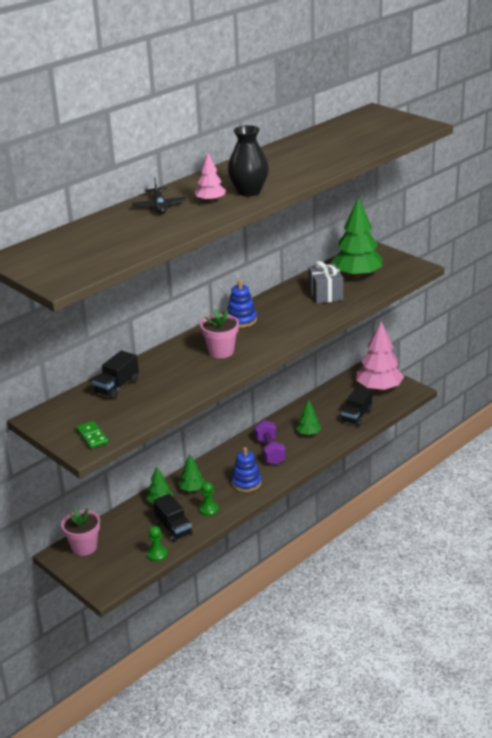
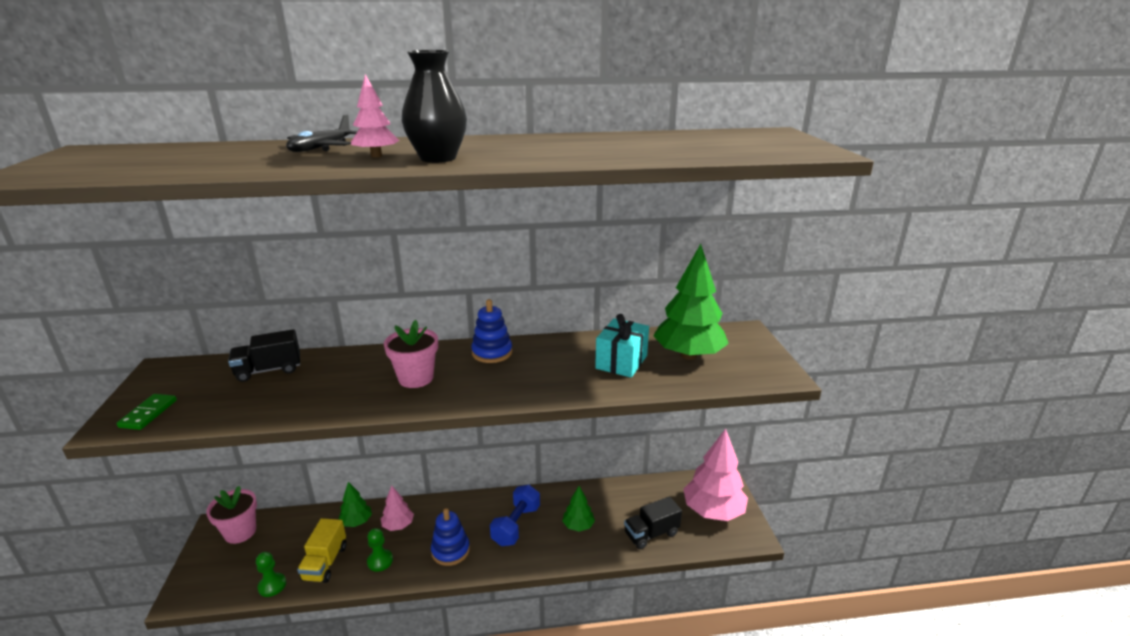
camera: 35 degrees right, 5 degrees down
black truck [153,494,193,542] -> yellow truck [297,518,347,583]
green tree [179,454,205,491] -> pink tree [381,485,414,531]
purple dumbbell [254,420,286,465] -> blue dumbbell [490,485,540,546]
grey gift [308,261,343,304] -> turquoise gift [595,314,649,378]

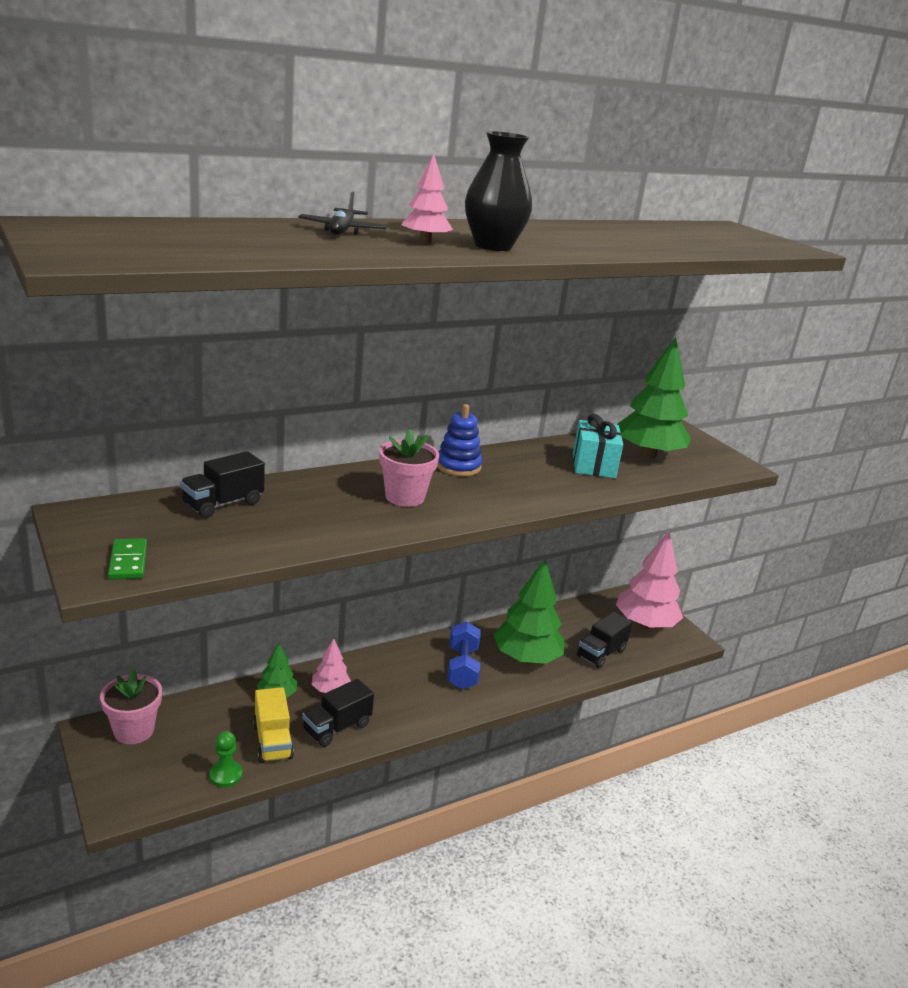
camera: 25 degrees left, 0 degrees up
green pawn [367,528,393,572] -> black truck [302,679,374,747]
blue stacking toy [431,508,470,566] -> none
green tree [562,486,595,532] -> green tree [493,559,564,664], size x1.99

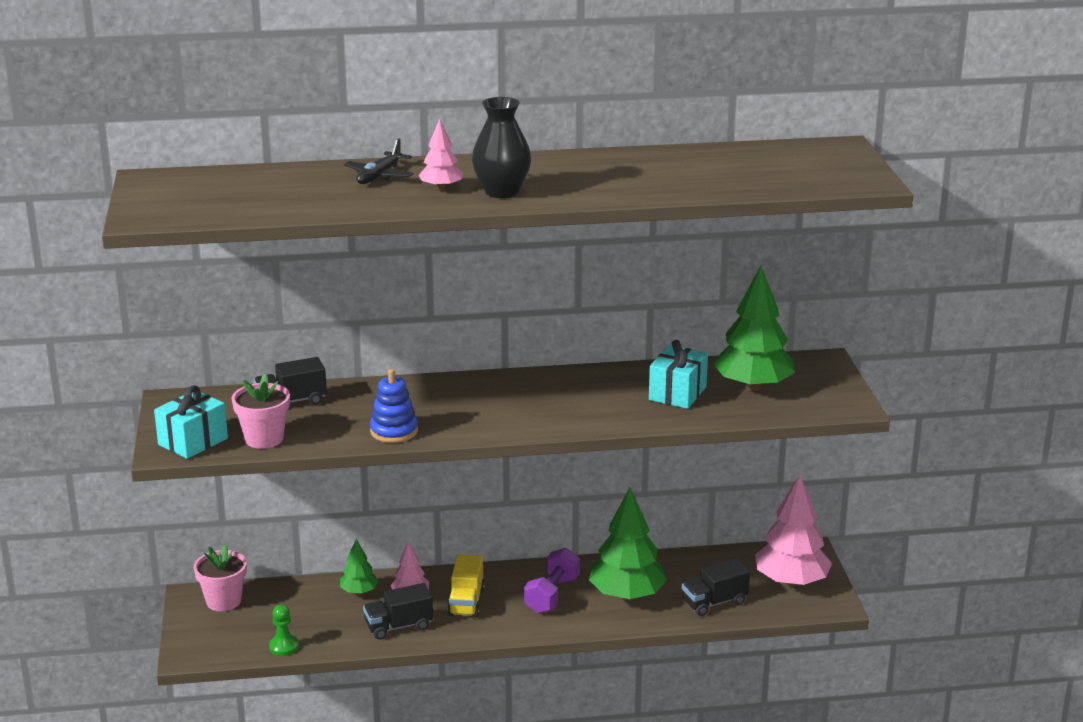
camera: 25 degrees right, 0 degrees up
green domino [108,538,147,579] -> turquoise gift [154,385,228,459]
yellow truck [253,687,294,763] -> yellow truck moved to [447,554,485,617]
pink flower pot [379,429,439,507] -> pink flower pot moved to [232,374,290,449]
blue stacking toy [437,404,482,476] -> blue stacking toy moved to [370,369,418,443]
blue dumbbell [447,622,481,689] -> purple dumbbell [524,548,580,613]

